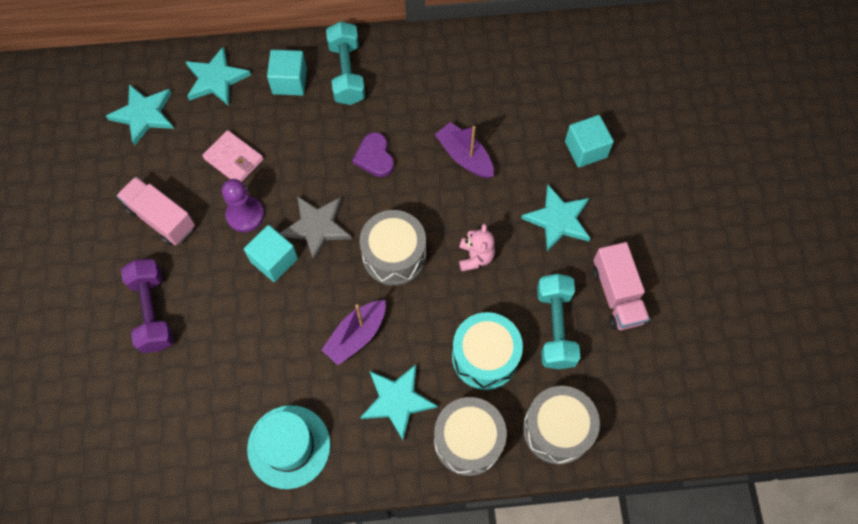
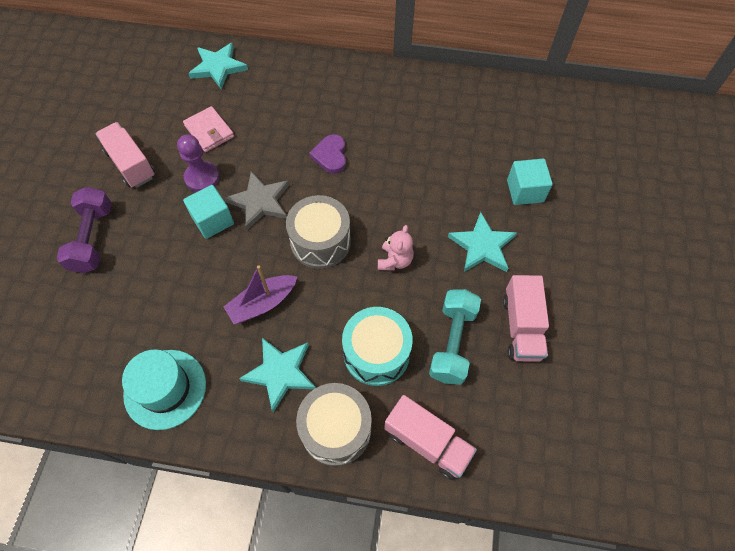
camera: 15 degrees right, 5 degrees down
turquoise star [106,84,174,146] -> none
turquoise cube [267,50,307,96] -> none
turquoise dumbbell [326,21,365,105] -> none
purple boat [435,122,494,179] -> none
grey drum [523,386,600,465] -> pink truck [384,395,477,480]

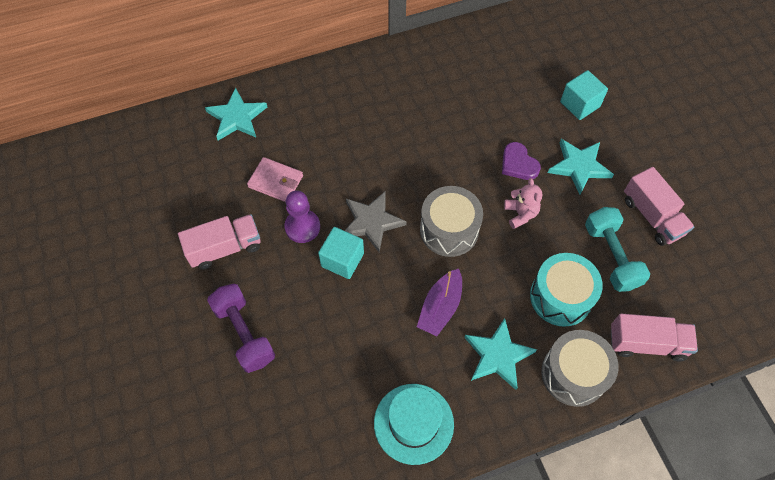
camera: 30 degrees left, 0 degrees up
pink truck [95,122,155,188] -> pink truck turned 135 degrees clockwise [178,214,261,270]
purple heart [309,134,346,174] -> purple heart moved to [502,142,541,180]

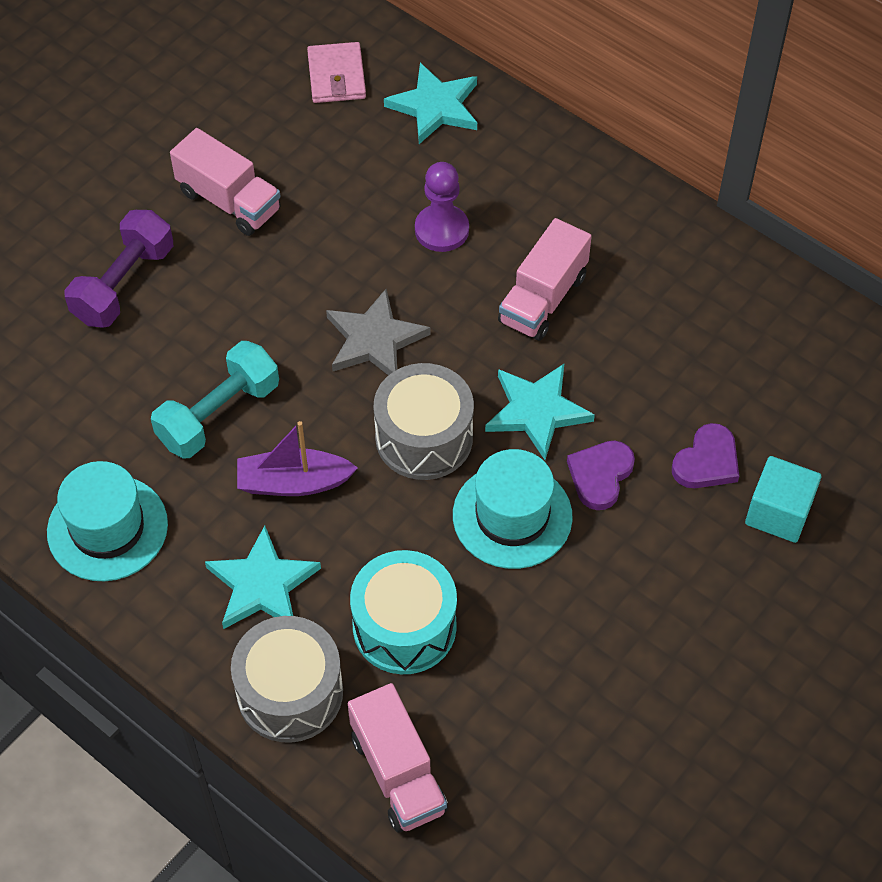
camera: 60 degrees right, 5 degrees down
pink wallet [247,157,303,202] -> pink wallet moved to [307,42,366,103]
purple pawn [284,190,320,243] -> purple pawn moved to [415,162,469,252]
turquoise cube [318,227,364,279] -> none
pink teddy bear [504,178,543,229] -> turquoise hat [453,449,573,569]
turquoise star [548,139,614,195] -> turquoise star moved to [485,363,595,460]
turquoise dumbbell [585,207,650,292] -> turquoise dumbbell moved to [151,341,279,458]
pink truck [624,167,694,246] -> pink truck moved to [498,218,592,341]
none -> purple heart [672,423,739,488]

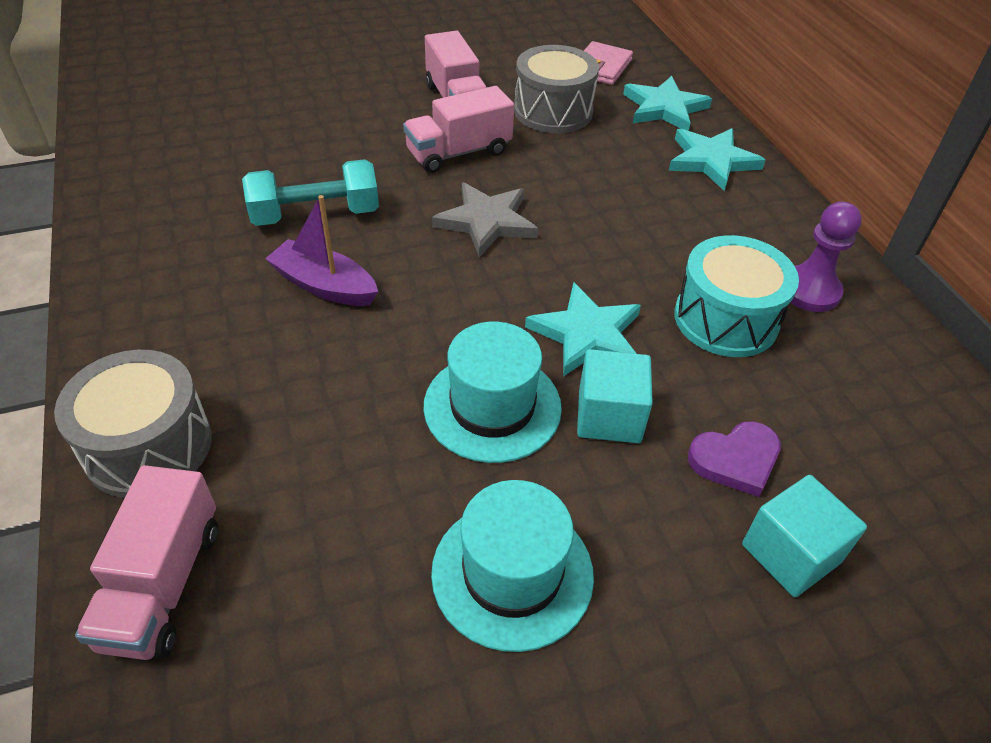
camera: 30 degrees right, 10 degrees down
turquoise hat [47,461,168,581] -> turquoise hat moved to [431,480,594,652]
purple dumbbell [64,210,173,328] -> none
turquoise star [205,526,321,629] -> turquoise star moved to [669,128,765,191]
turquoise drum [350,550,457,674] -> turquoise drum moved to [674,235,799,357]
grey drum [373,363,474,480] -> grey drum moved to [514,45,599,133]
purple pawn [415,162,469,252] -> purple pawn moved to [790,201,862,312]
pink truck [498,218,592,341] -> pink truck moved to [403,86,514,173]
purple heart [567,441,635,510] -> turquoise cube [577,349,653,443]

